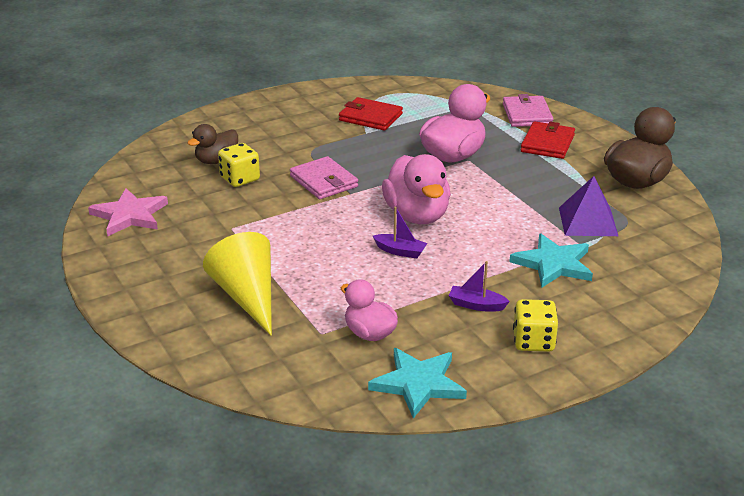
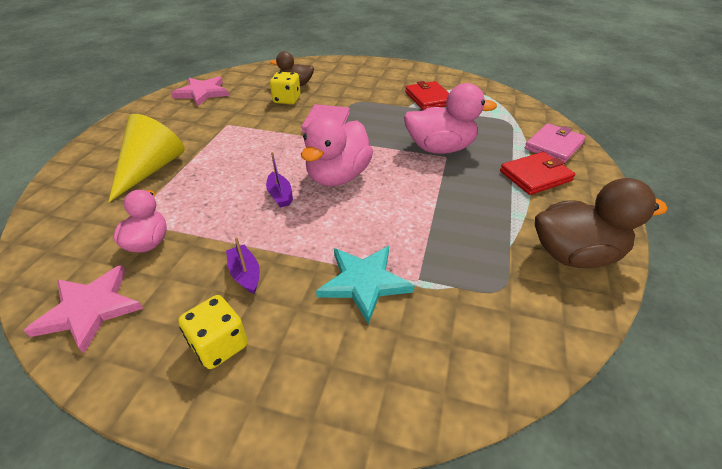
camera: 45 degrees right, 10 degrees up
turquoise star [368,348,467,418] -> pink star [24,265,143,354]
purple pyramid [559,176,618,236] -> none

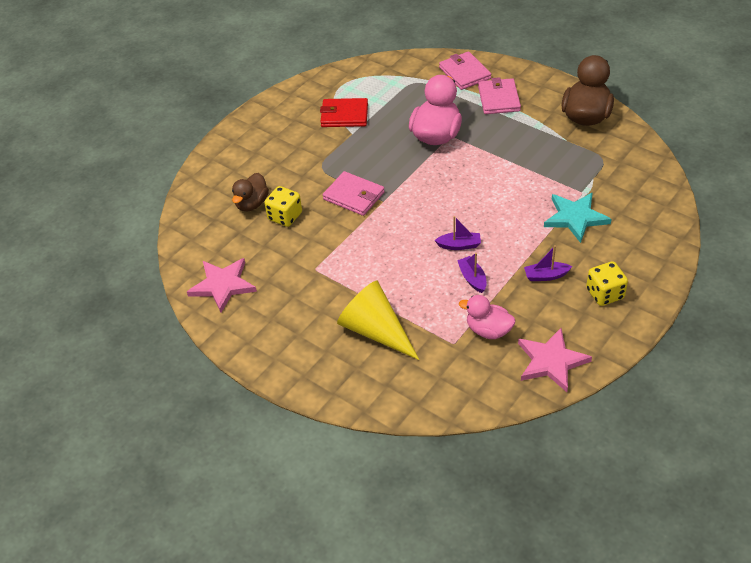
camera: 65 degrees left, 5 degrees up
pink duck [301,117,373,186] -> none
red wallet [500,152,575,195] -> pink wallet [478,77,521,114]
none -> purple boat [457,253,487,293]

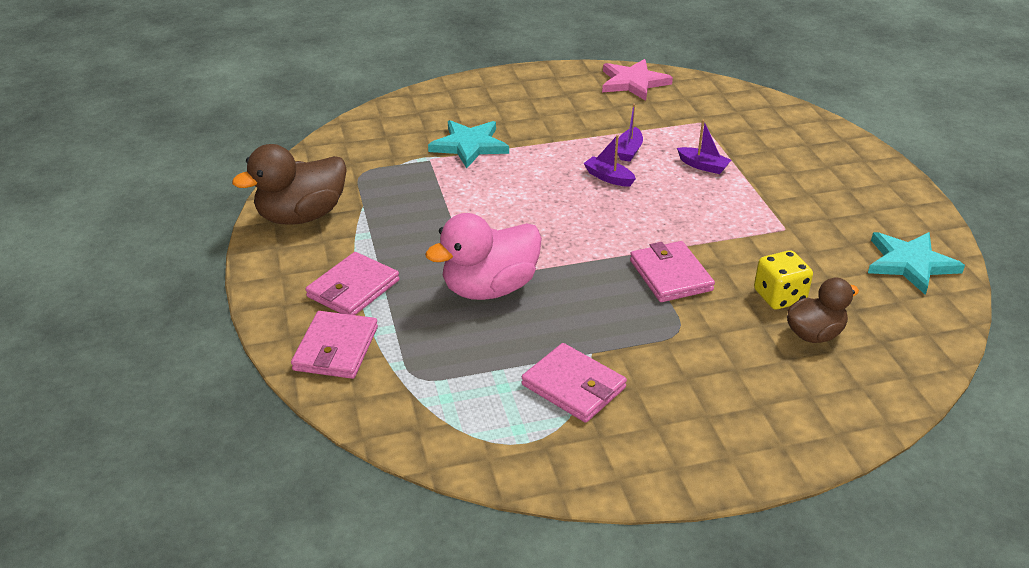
camera: 145 degrees left, 10 degrees down
pink star [187,258,257,313] -> turquoise star [868,232,965,295]
red wallet [320,98,368,127] -> pink wallet [522,343,627,423]
yellow cone [337,281,419,360] -> none
pink duck [459,295,515,339] -> none
purple boat [524,245,572,281] -> purple boat moved to [677,120,731,174]
yellow dice [586,261,628,306] -> none

